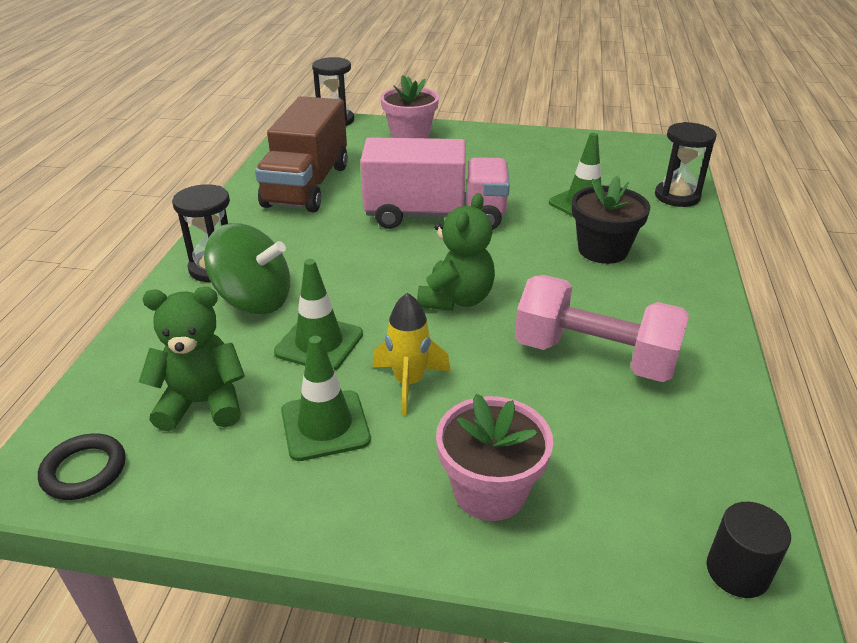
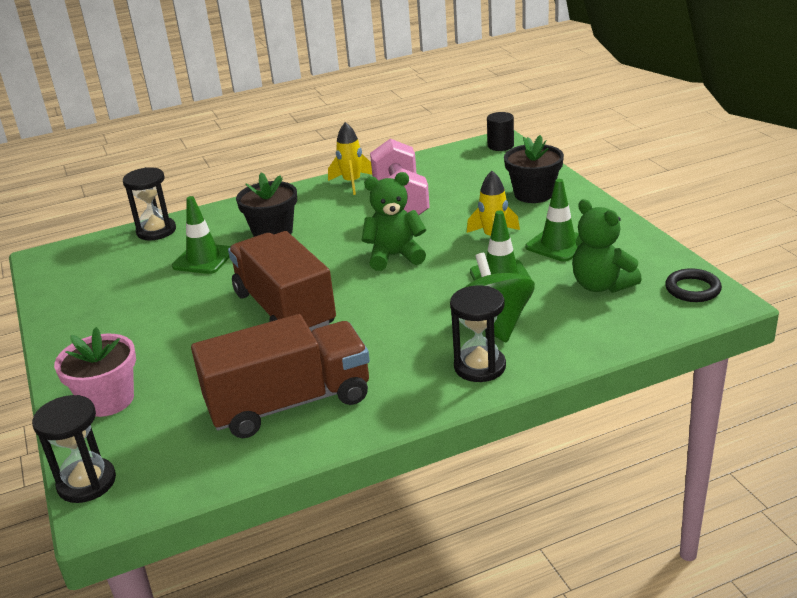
camera: 120 degrees left, 5 degrees down
pink truck [360,137,510,230] -> brown truck [228,231,336,332]
pink flower pot [436,393,553,521] -> black flower pot [504,135,564,203]
none -> yellow rocket [328,122,372,195]

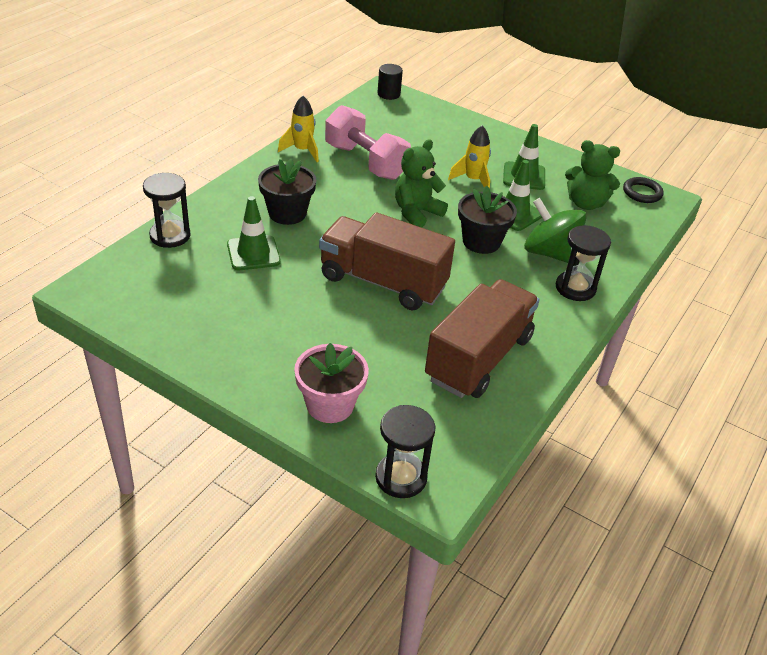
camera: 40 degrees left, 10 degrees up
black flower pot [504,135,564,203] -> black flower pot moved to [458,186,517,254]

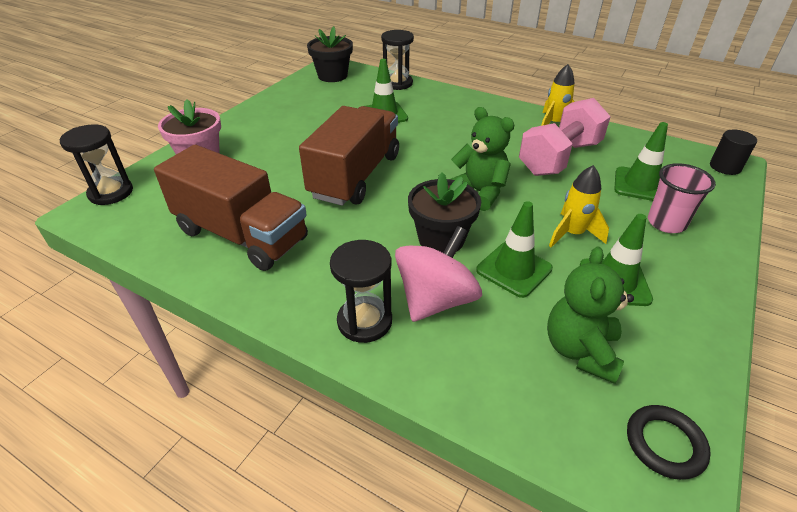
camera: 90 degrees right, 0 degrees up
black flower pot [258,159,316,225] -> black flower pot moved to [307,26,353,82]
green spinning top [524,198,587,263] -> pink spinning top [395,226,482,322]
none -> green traffic cone [614,122,668,201]
none -> pink cup [648,163,716,233]

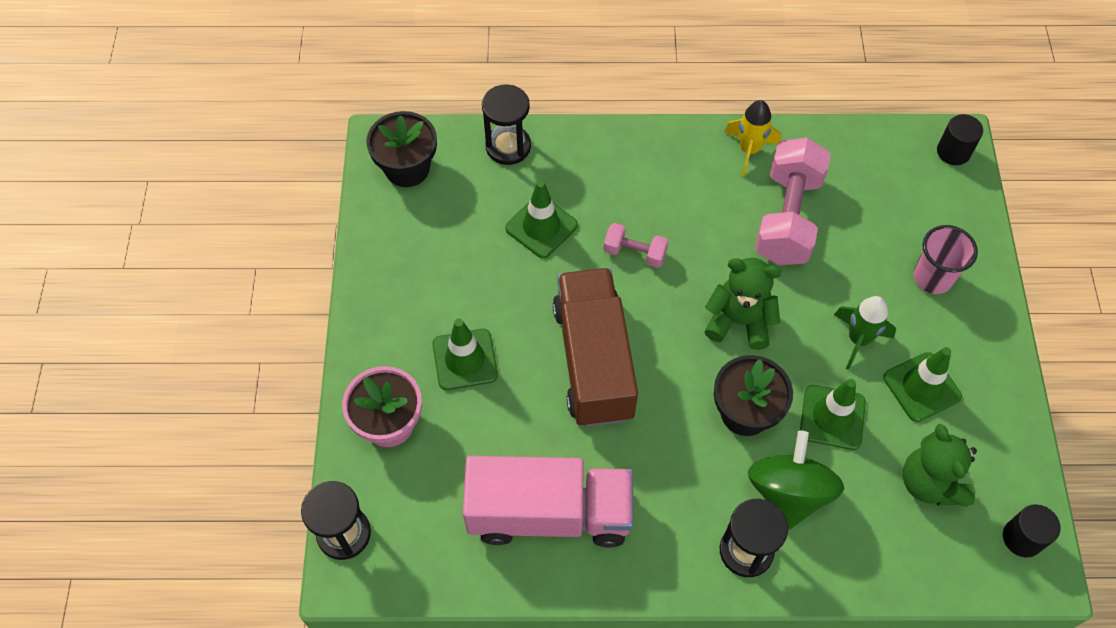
camera: 30 degrees left, 20 degrees up
brown truck [154,145,308,271] -> pink truck [463,456,633,548]
pink spinning top [395,226,482,322] -> green spinning top [748,431,844,530]
yellow rocket [549,165,609,247] -> green rocket [834,296,896,370]
green traffic cone [614,122,668,201] -> green traffic cone moved to [432,318,498,390]
black ring [627,405,711,480] -> black cylinder [1003,504,1060,557]
none -> pink dumbbell [604,223,669,268]

